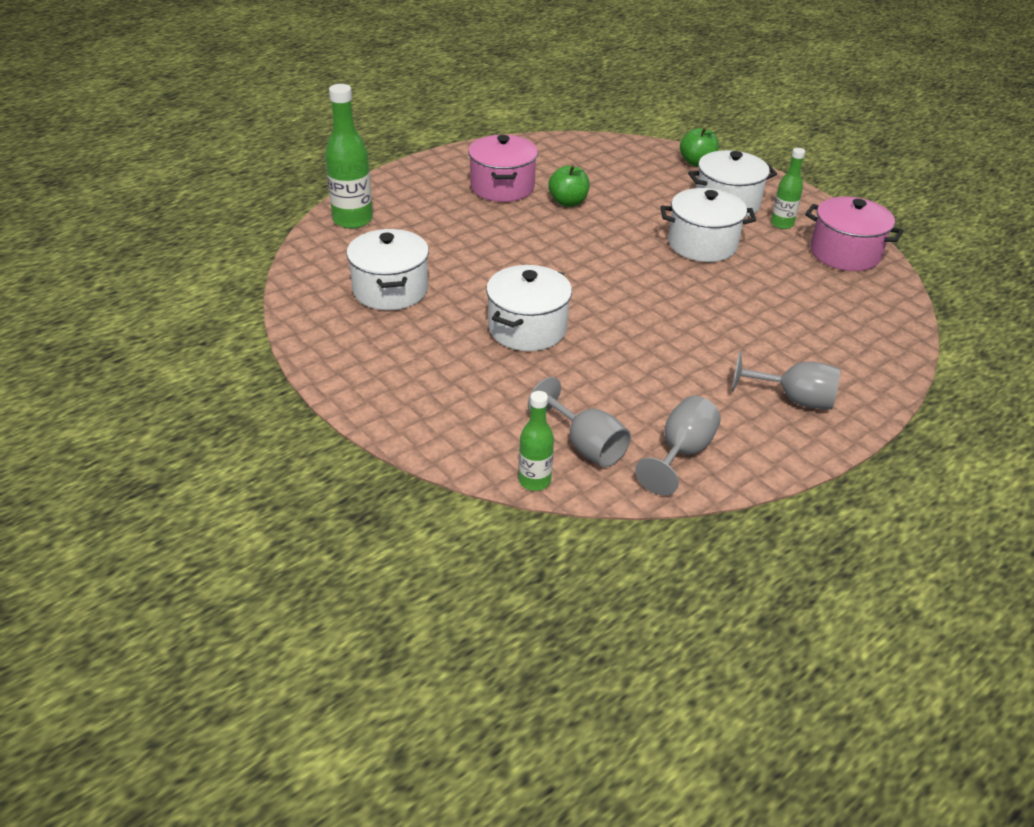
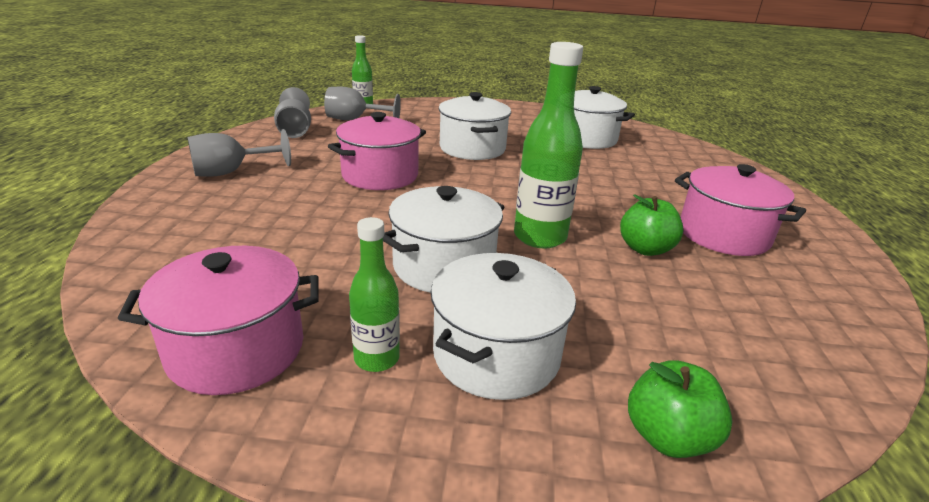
camera: 135 degrees right, 10 degrees down
green bottle [325,84,373,229] -> green bottle moved to [514,42,583,249]
none -> pink pot [328,112,426,190]

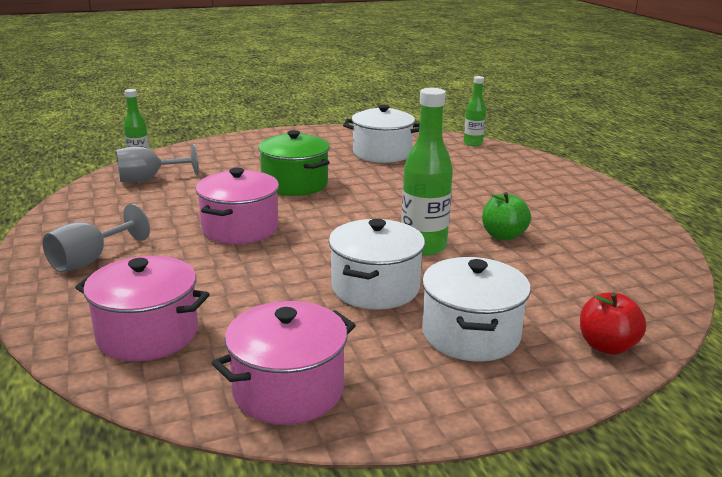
camera: 25 degrees left, 5 degrees down
grey goblet [274,87,311,138] -> none
green bottle [349,217,400,372] -> green bottle moved to [464,76,486,146]
white pot [439,92,511,160] -> green pot [258,130,330,196]
green apple [628,360,732,458] -> red apple [580,293,646,355]
pink pot [675,164,806,256] -> pink pot moved to [75,256,210,361]

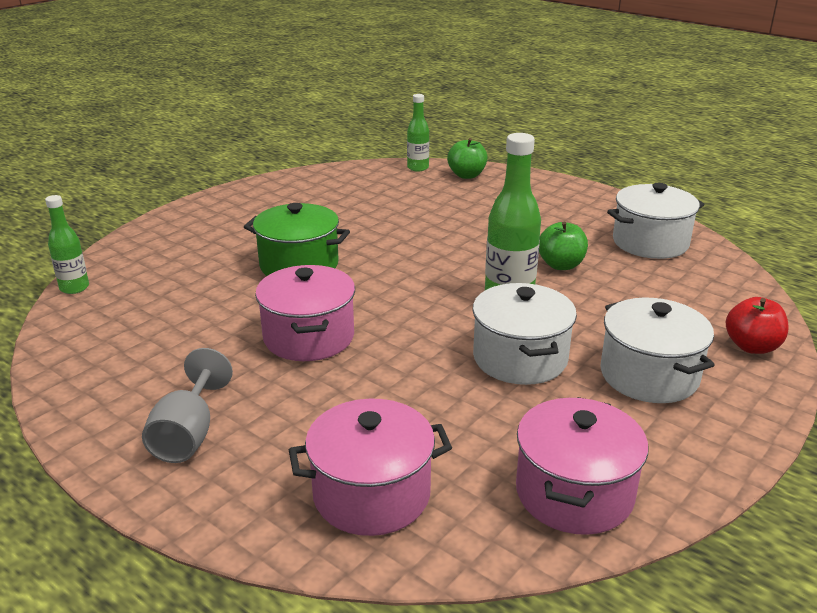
camera: 30 degrees left, 5 degrees up
grey goblet [116,144,199,182] -> none
white pot [343,105,420,163] -> white pot moved to [607,183,705,259]
none -> green apple [447,138,488,179]

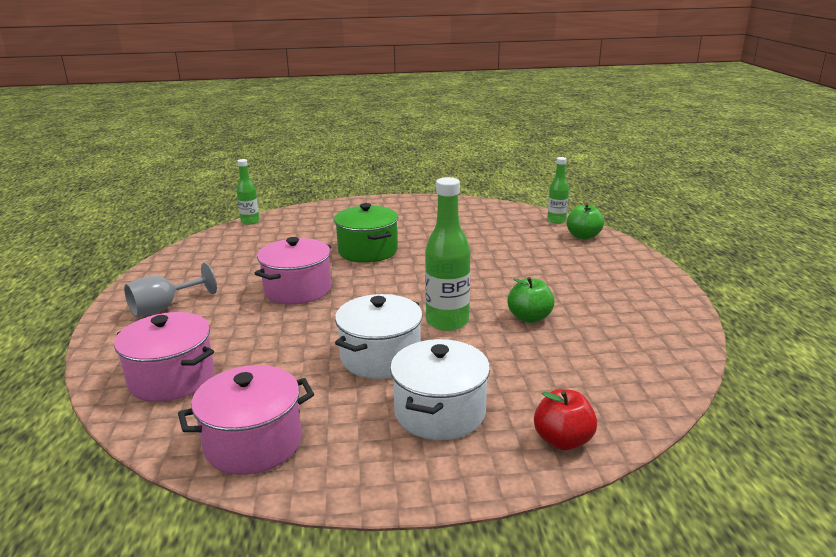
camera: 45 degrees right, 5 degrees down
white pot [607,183,705,259] -> none

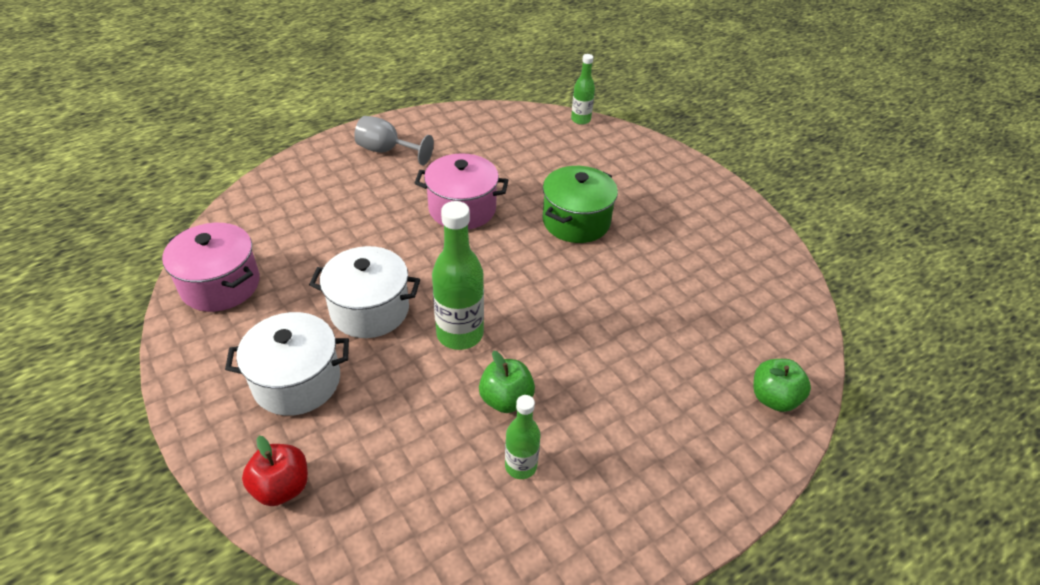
camera: 60 degrees right, 20 degrees up
pink pot [114,312,214,402] -> none
green bottle [547,157,569,224] -> green bottle moved to [505,395,541,479]

